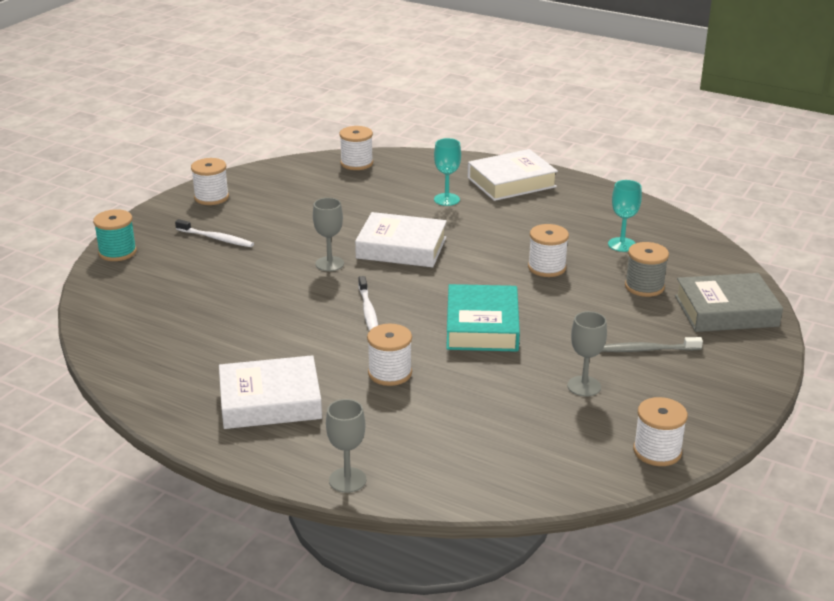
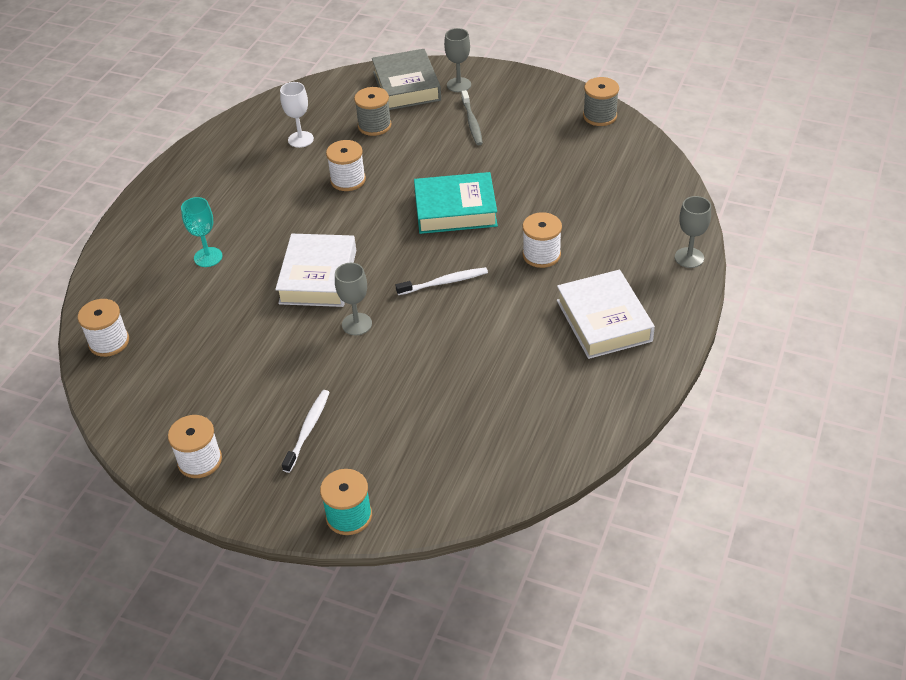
camera: 95 degrees left, 15 degrees up
white book [468,149,558,201] -> none
grey goblet [567,311,607,397] -> grey goblet moved to [444,28,471,92]
turquoise goblet [608,180,642,252] -> white goblet [280,82,314,148]
white spool [633,397,688,466] -> grey spool [583,77,619,126]

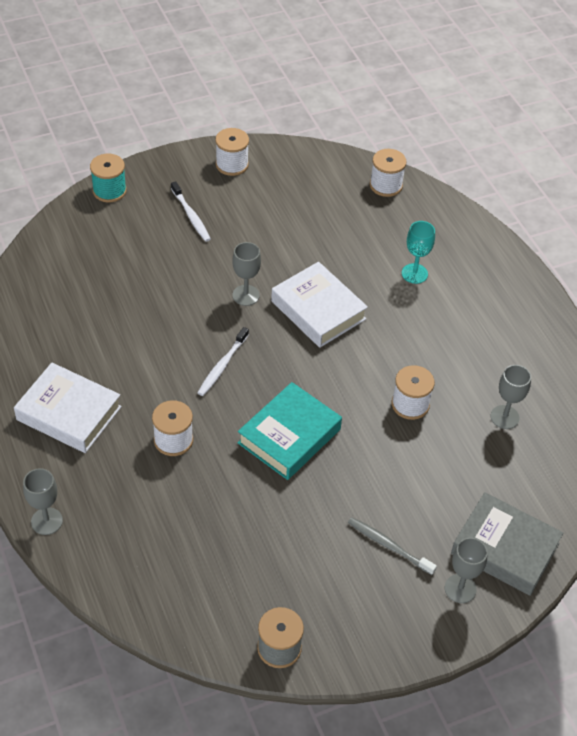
camera: 130 degrees right, 5 degrees up
white goblet [280,82,314,148] -> grey goblet [491,365,531,429]
grey spool [354,87,391,136] -> none

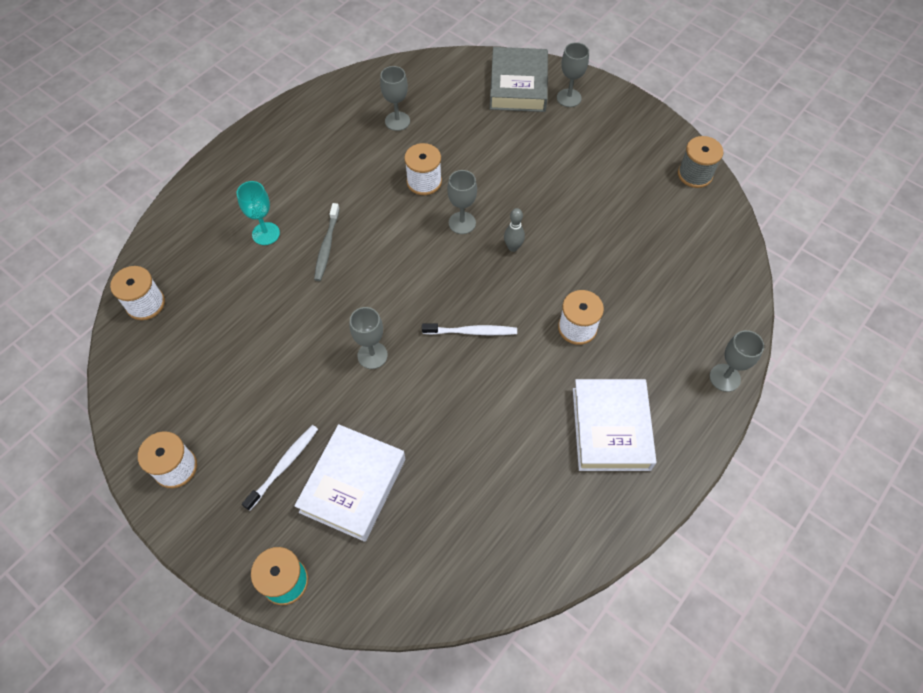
camera: 115 degrees left, 10 degrees up
turquoise book [238,382,342,480] -> grey bowling pin [504,208,525,252]
white book [271,262,368,348] -> white book moved to [294,424,405,542]
grey toothbrush [348,517,437,575] -> grey toothbrush moved to [314,203,340,281]
none -> grey goblet [447,170,477,234]

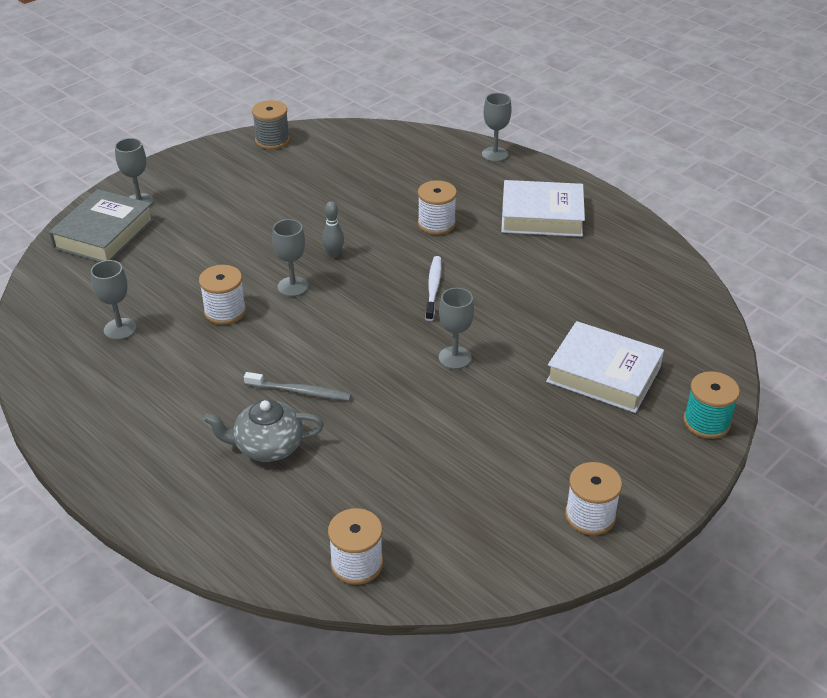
camera: 85 degrees left, 20 degrees down
turquoise goblet [236,181,280,245] -> grey teapot [204,400,324,462]
white toothbrush [242,425,318,511] -> none
grey book [490,47,548,112] -> grey book turned 75 degrees counterclockwise [49,189,154,262]

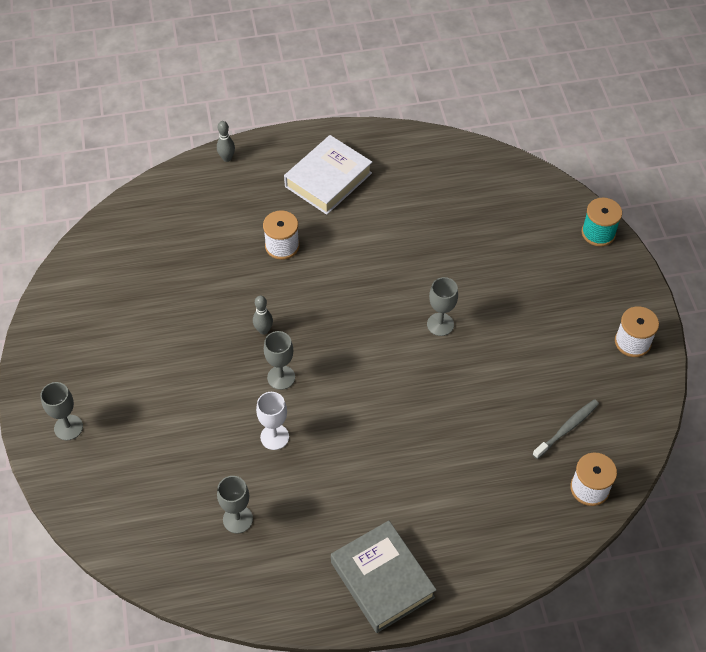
camera: 55 degrees left, 15 degrees up
grey book [49,189,154,262] -> grey book moved to [331,520,436,633]
white spool [199,265,246,325] -> white goblet [256,392,289,450]
grey teapot [204,400,324,462] -> none
grey toothbrush [244,372,351,401] -> grey toothbrush moved to [532,399,599,459]
grey spool [252,100,290,149] -> none
white toothbrush [425,256,441,321] -> none
grey goblet [482,93,512,162] -> grey bowling pin [217,121,235,162]
white book [546,321,664,413] -> none

